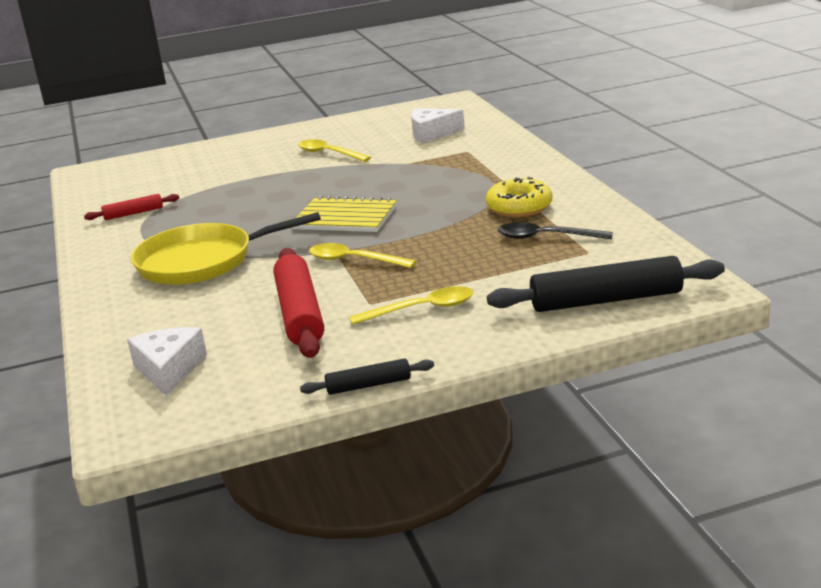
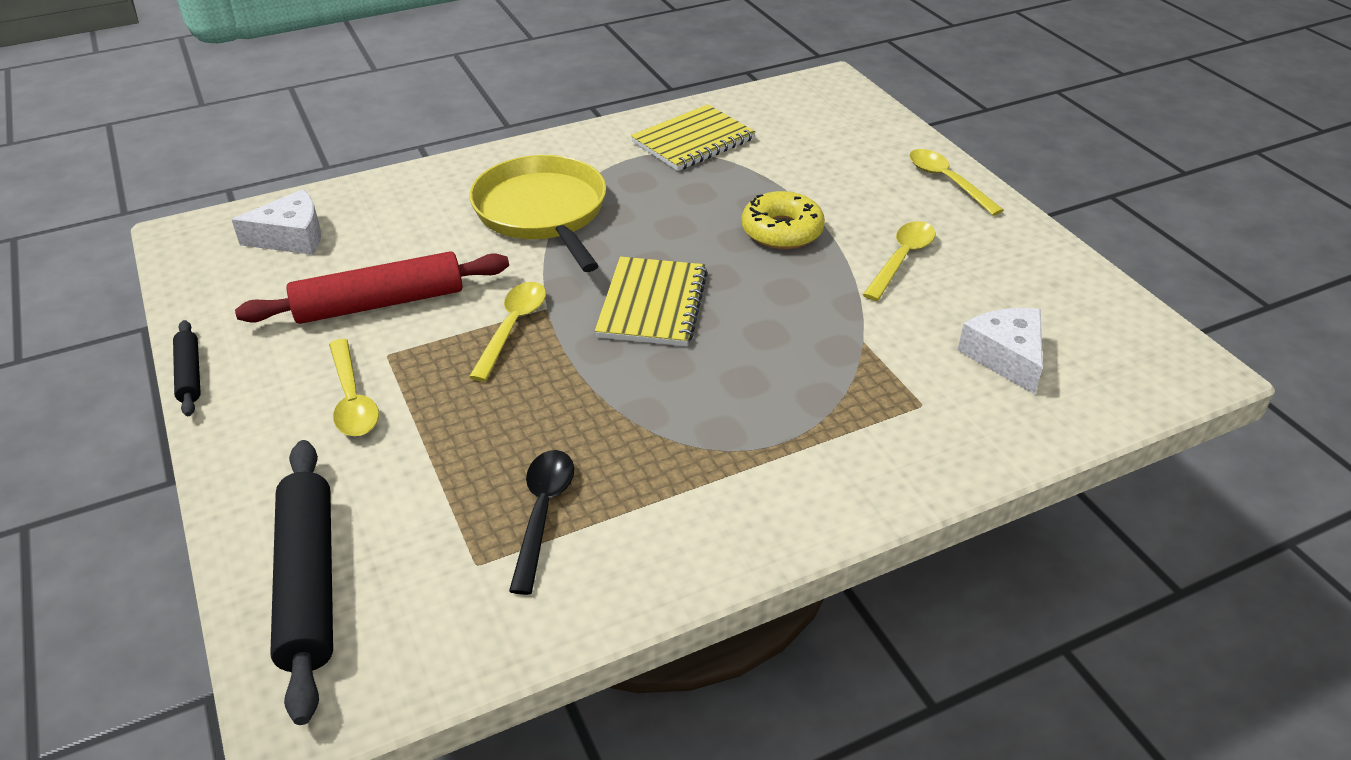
camera: 80 degrees right, 15 degrees up
red rolling pin [84,194,179,220] -> yellow notebook [631,104,756,171]
yellow donut [486,177,552,217] -> yellow donut moved to [742,191,825,249]
none -> yellow spoon [909,149,1004,216]

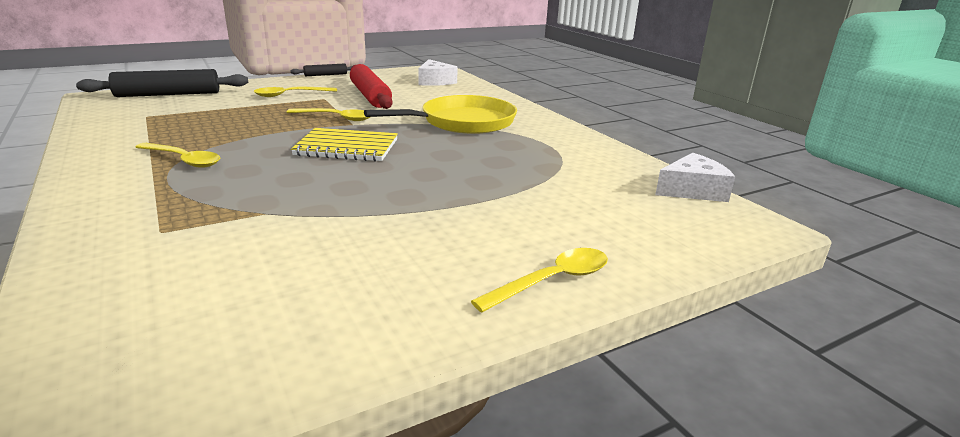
camera: 85 degrees right, 15 degrees down
black spoon [509,450,574,595] -> none
yellow notebook [631,104,756,171] -> none
yellow donut [742,191,825,249] -> none
yellow spoon [863,221,936,301] -> yellow spoon moved to [136,143,220,168]
white cheese [958,308,1043,394] -> white cheese moved to [655,153,735,202]

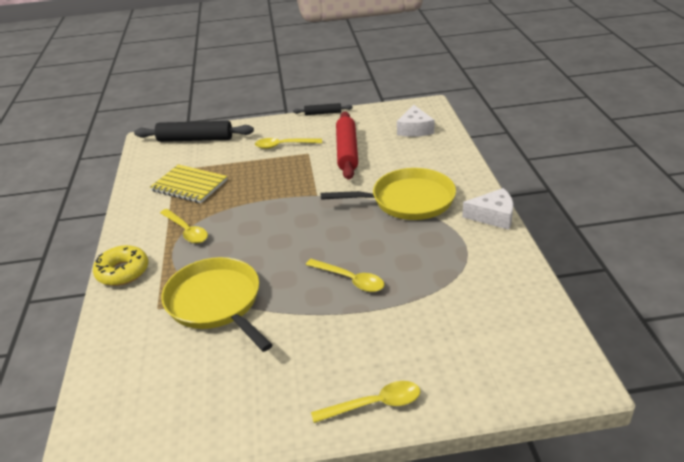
camera: 25 degrees right, 10 degrees up
yellow spoon [287,108,370,121] -> yellow spoon moved to [306,259,384,292]
yellow notebook [291,128,398,162] -> yellow notebook moved to [150,164,227,203]
white cheese [655,153,735,202] -> white cheese moved to [462,188,513,230]
none -> yellow donut [93,245,148,286]
none -> yellow pan [161,257,272,352]

